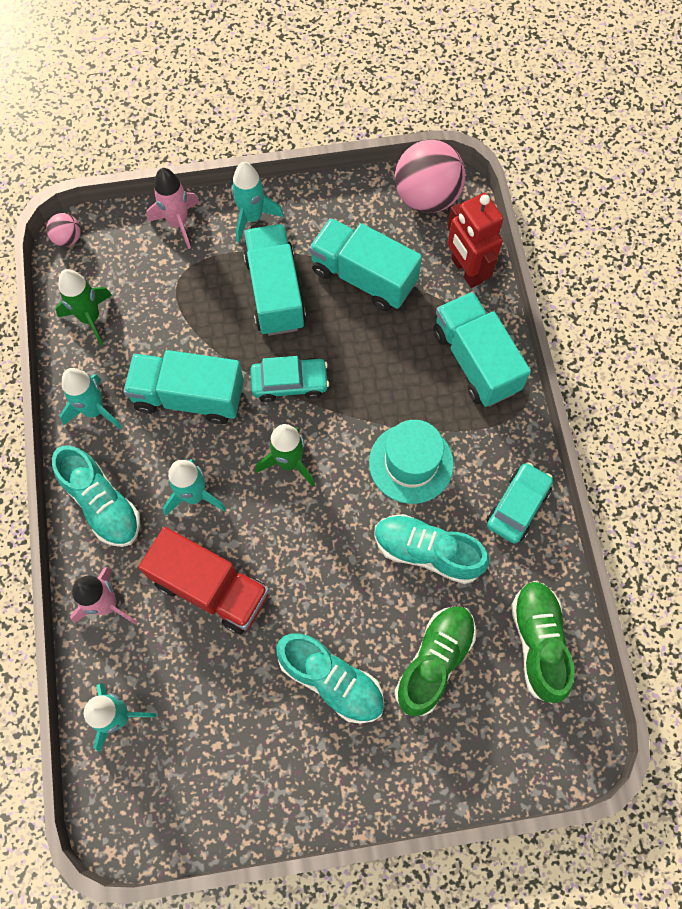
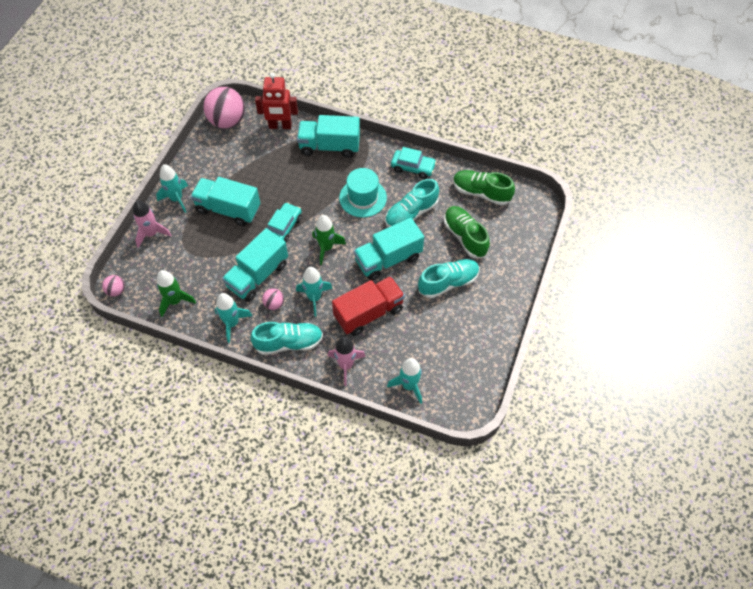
camera: 60 degrees left, 10 degrees down
turquoise truck [309,218,422,311] -> turquoise truck moved to [354,218,424,281]
turquoise car [486,462,553,544] -> turquoise car turned 135 degrees clockwise [391,147,437,179]
none -> pink ball [262,288,284,310]

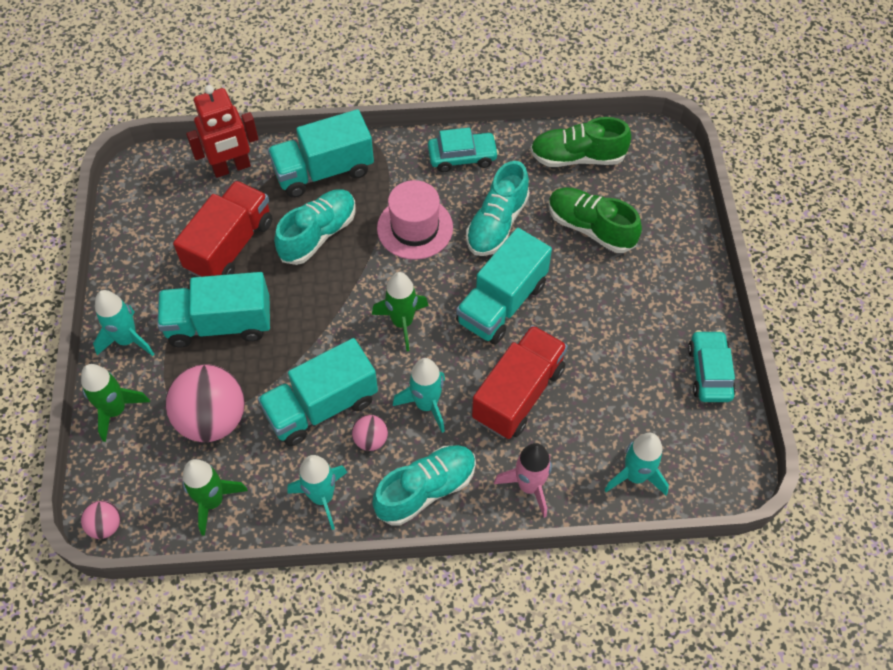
camera: 25 degrees left, 0 degrees up
pink rocket [133,200,172,248] -> green rocket [81,364,150,442]
pink ball [203,87,245,129] -> pink ball moved to [165,364,245,442]
turquoise truck [222,228,288,301] -> turquoise truck turned 45 degrees clockwise [257,338,378,446]
turquoise car [267,202,302,243] -> turquoise car moved to [688,330,736,402]
turquoise hat [339,168,387,218] -> pink hat [377,180,453,260]
turquoise shoe [418,259,480,299] -> turquoise shoe moved to [274,189,356,265]
none -> red truck [173,181,272,277]

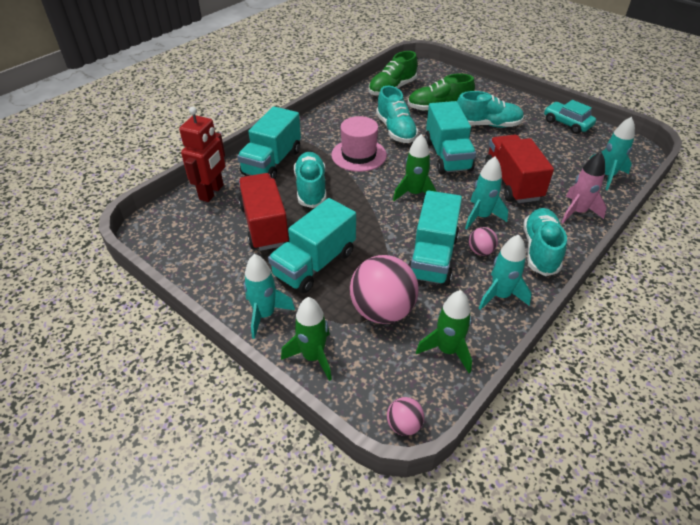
camera: 45 degrees left, 15 degrees down
turquoise car [428,128,499,172] -> none
none -> turquoise shoe [457,91,524,128]

